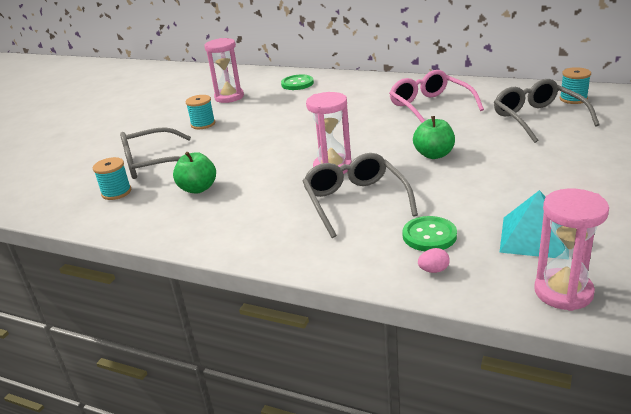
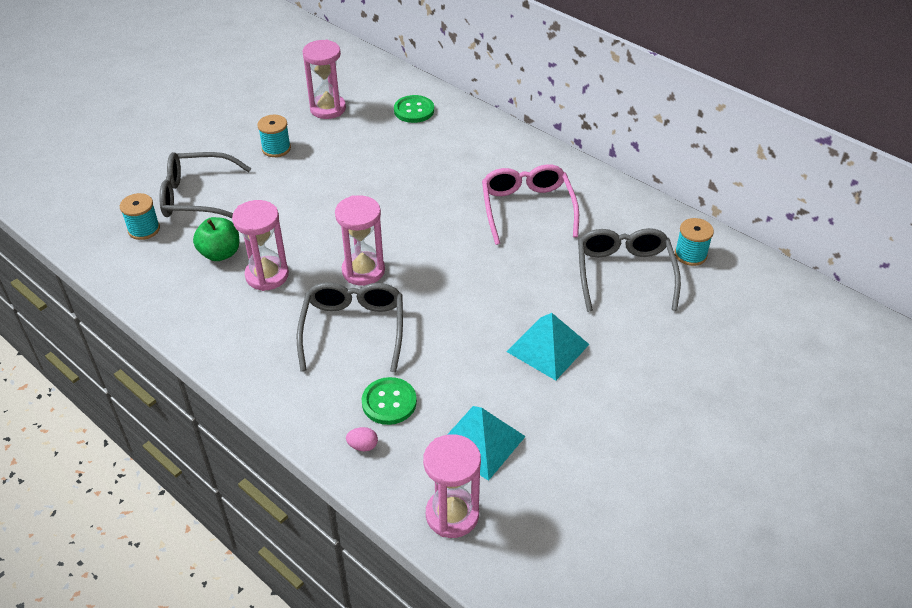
camera: 15 degrees right, 15 degrees up
green apple [413,116,455,159] -> none
none -> pink hourglass [232,200,289,291]
none -> turquoise pyramid [507,313,590,380]

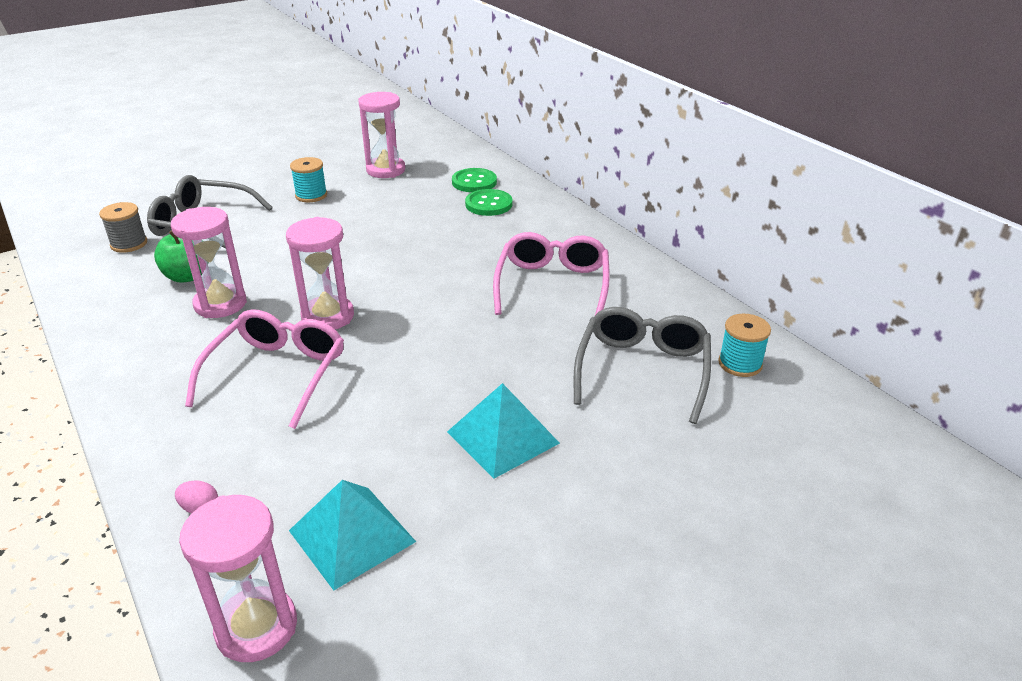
camera: 15 degrees right, 10 degrees down
turquoise spool [120,193,160,240] -> grey spool [99,202,147,253]
grey glasses [297,282,403,372] -> pink glasses [185,309,344,429]
green button [362,377,417,425] -> green button moved to [465,189,513,216]

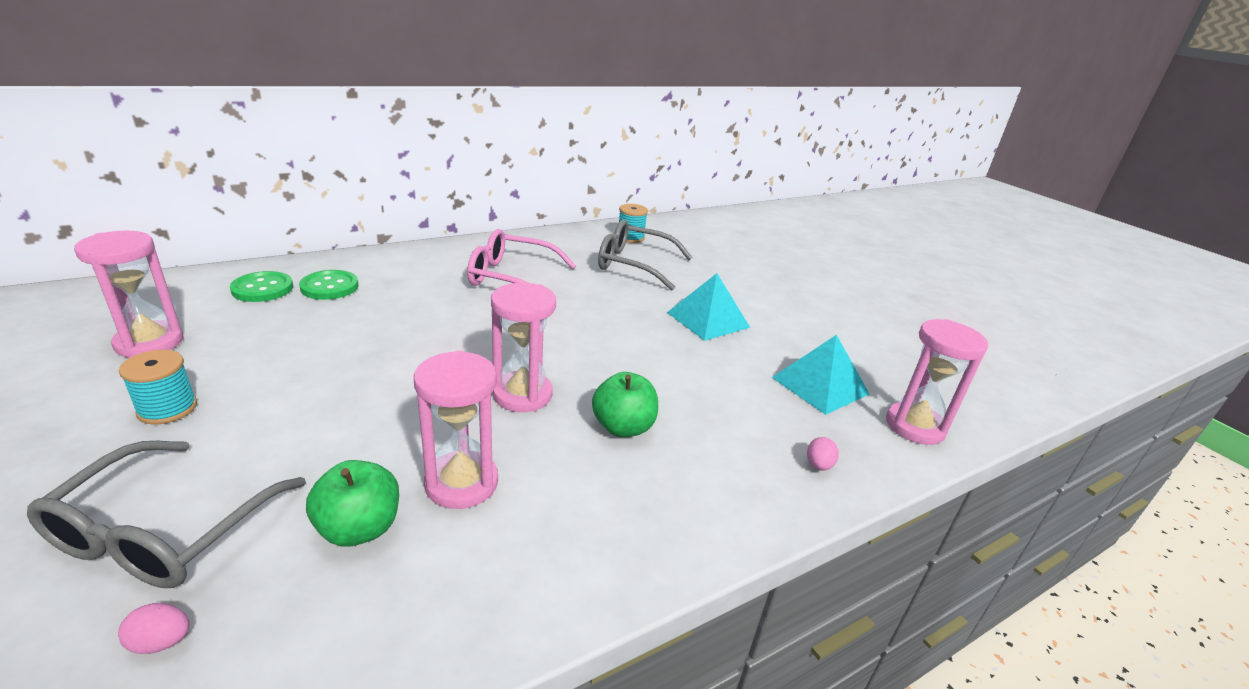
camera: 90 degrees left, 5 degrees down
grey spool [99,202,147,253] -> pink egg [118,603,190,654]
pink glasses [185,309,344,429] -> green apple [592,372,658,437]

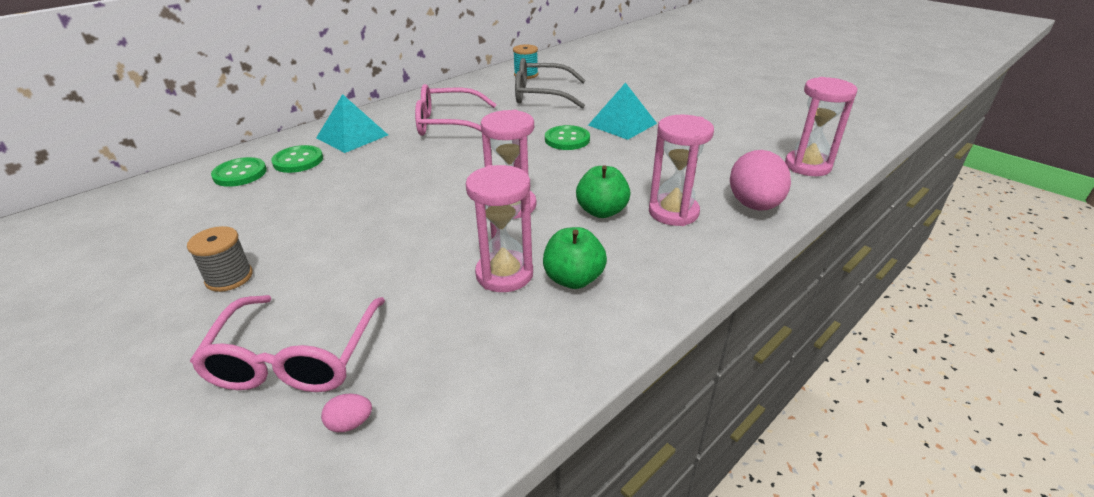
camera: 10 degrees left, 5 degrees up
grey glasses [27,441,306,588] -> pink glasses [190,295,385,392]
pink hourglass [74,231,184,358] -> pink hourglass moved to [649,115,714,226]
turquoise spool [119,350,197,425] -> grey spool [187,226,253,292]
green apple [306,460,399,546] -> green apple moved to [543,227,607,289]
turquoise pyramid [772,335,869,415] -> turquoise pyramid moved to [316,94,388,153]
pink egg [807,437,839,471] -> pink egg [730,150,791,211], size x2.40
none -> green button [545,125,590,150]

